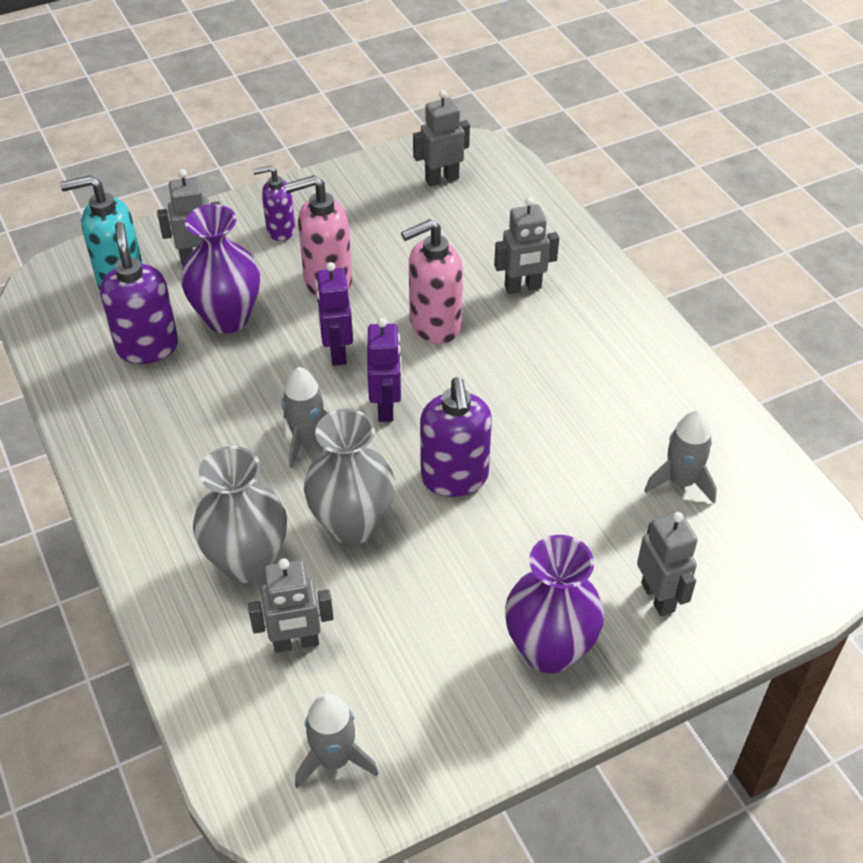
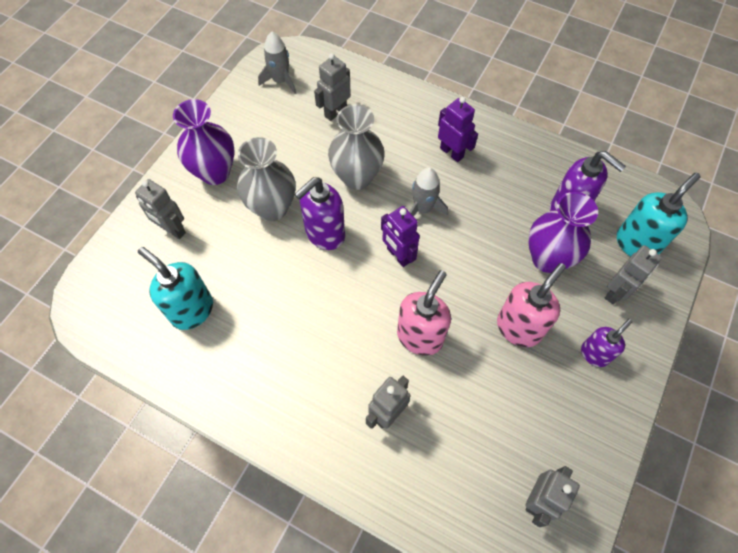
camera: 145 degrees right, 15 degrees up
grey vase [193,446,287,583] -> grey vase moved to [237,137,295,221]
purple robot [315,262,353,366] -> purple robot moved to [438,97,478,162]
purple soap dispenser [420,377,492,497] -> purple soap dispenser turned 90 degrees counterclockwise [295,177,345,250]
grey rocket [644,410,717,504] -> turquoise soap dispenser [138,247,213,330]

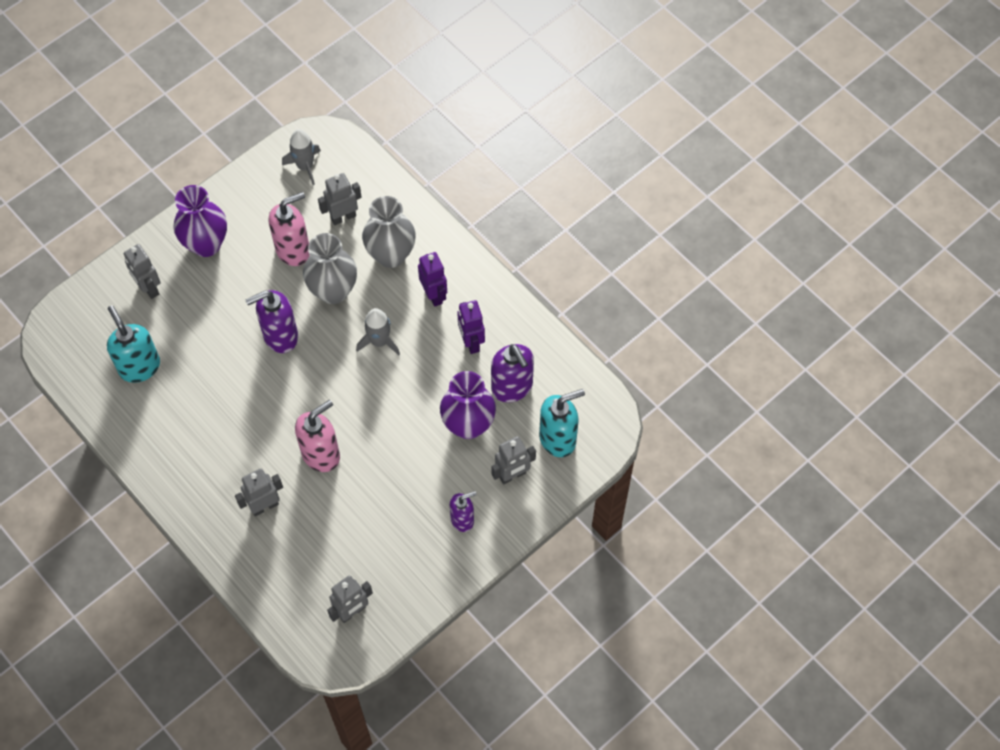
camera: 20 degrees right, 0 degrees up
grey vase [237,137,295,221] -> grey vase moved to [362,196,415,268]
purple robot [381,206,420,267] -> purple robot moved to [457,300,485,354]
pink soap dispenser [497,263,566,347] -> pink soap dispenser moved to [269,192,310,266]

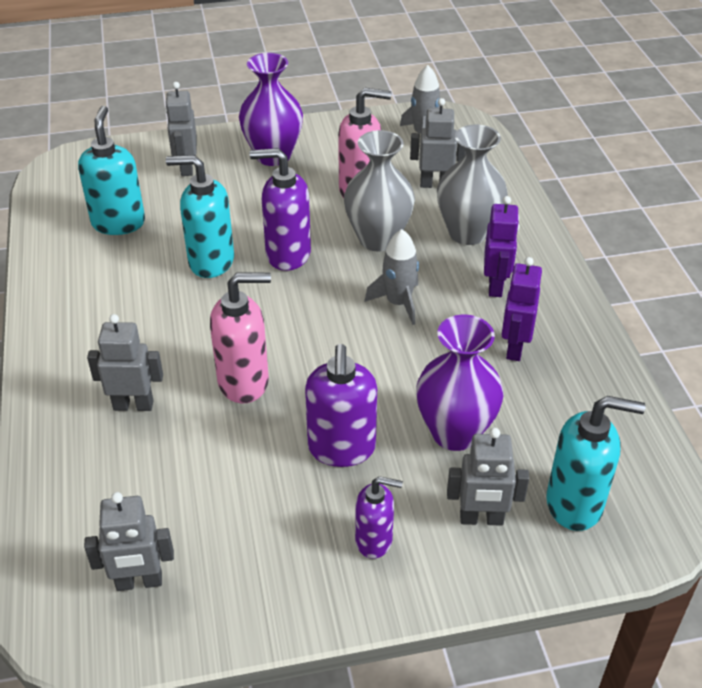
camera: 30 degrees right, 20 degrees down
purple soap dispenser [491,344,534,403] -> purple soap dispenser moved to [305,344,377,467]
none -> turquoise soap dispenser [166,155,234,278]

